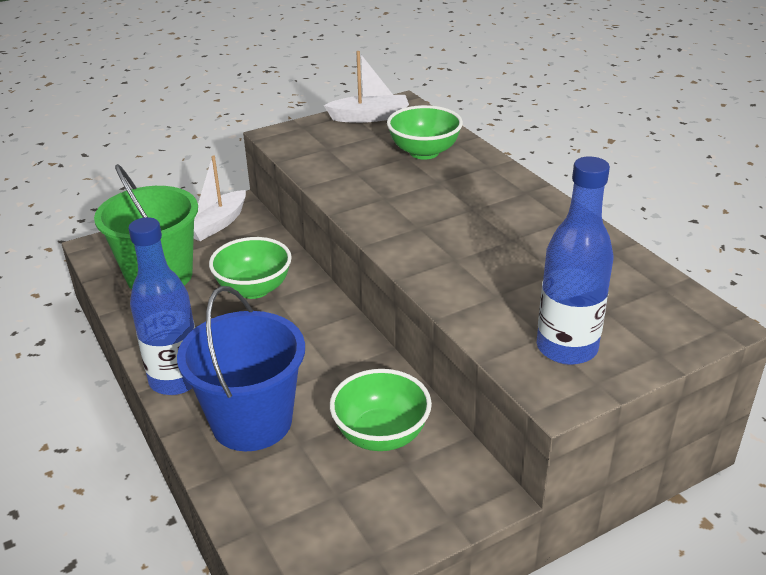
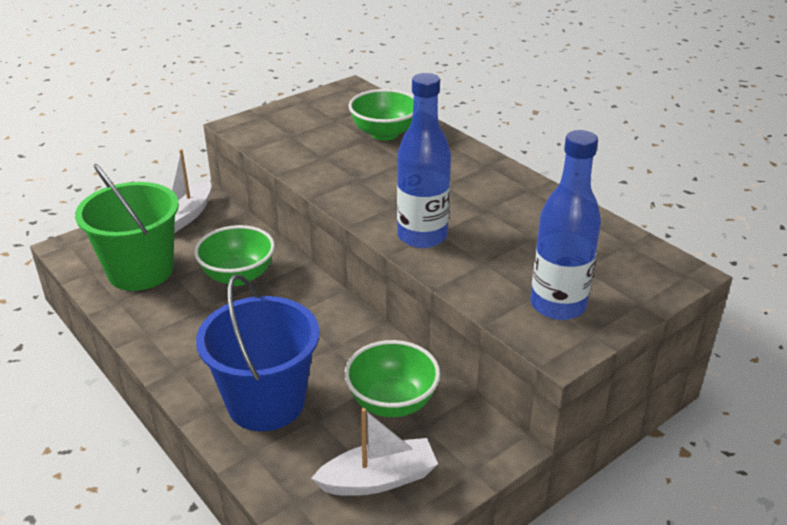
camera: 10 degrees left, 0 degrees up
blue bottle [128,217,195,395] -> blue bottle moved to [397,73,451,248]
white boat [324,51,409,123] -> white boat moved to [311,408,438,496]

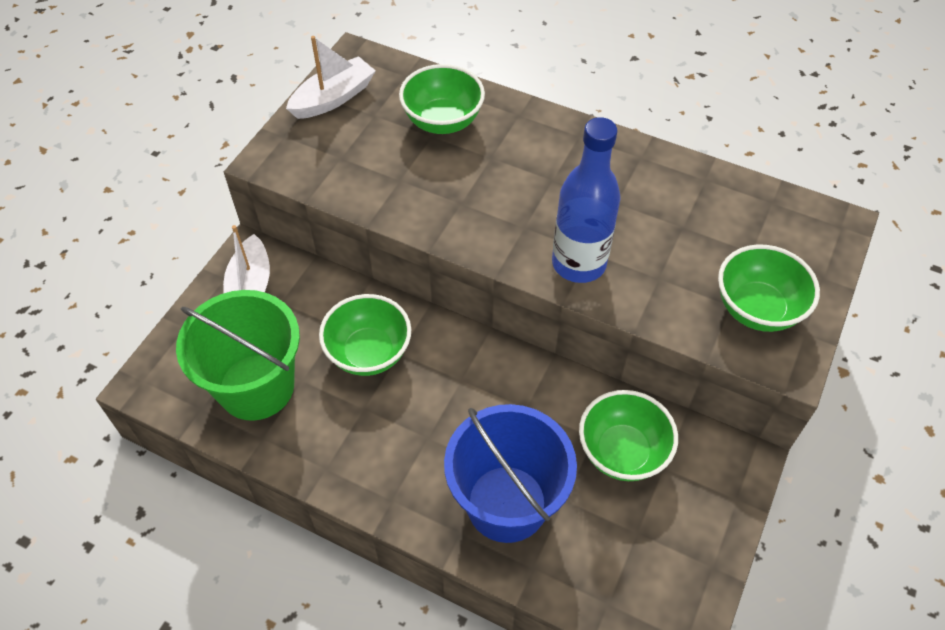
camera: 25 degrees left, 20 degrees up
white boat [311,408,438,496] -> white boat moved to [286,36,376,119]
blue bottle [531,130,601,320] -> green bowl [718,244,820,332]

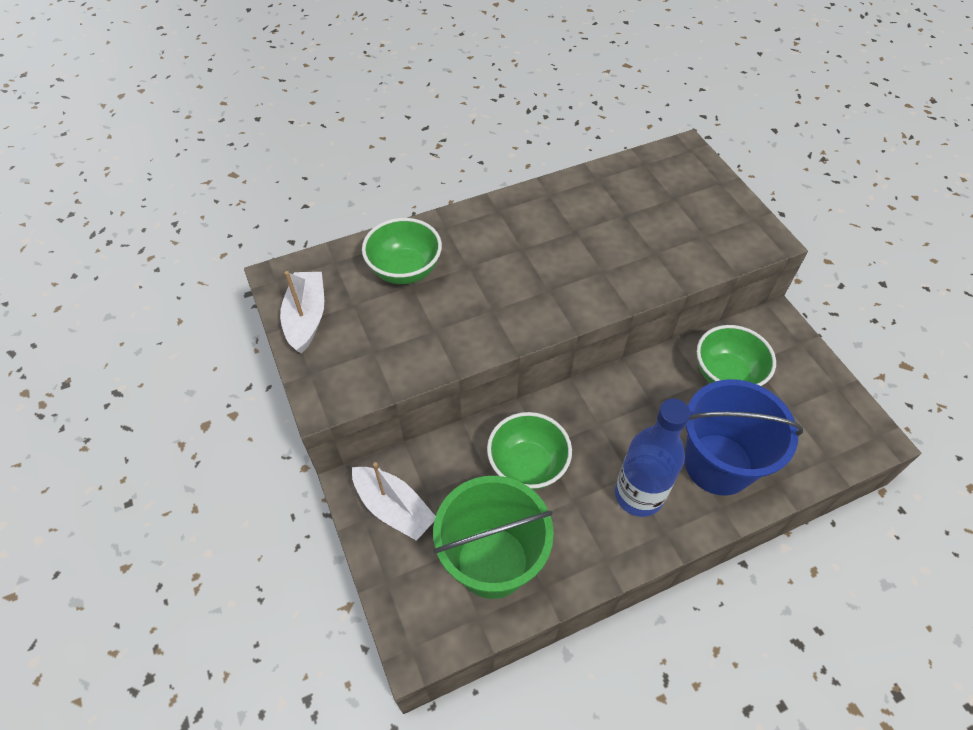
camera: 50 degrees left, 0 degrees up
blue bottle [552,117,621,283] -> blue bottle moved to [615,398,690,517]
green bowl [718,244,820,332] -> none

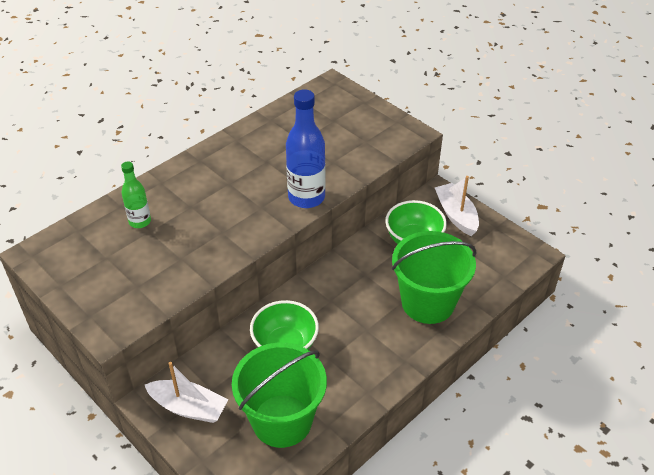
camera: 20 degrees left, 10 degrees down
white boat [280,271,324,354] -> white boat moved to [435,176,479,236]
green bowl [362,218,442,284] -> green bottle [121,162,151,228]
blue bottle [615,398,690,517] -> blue bottle moved to [286,89,326,208]
blue bucket [685,379,803,496] -> green bucket [392,231,477,324]

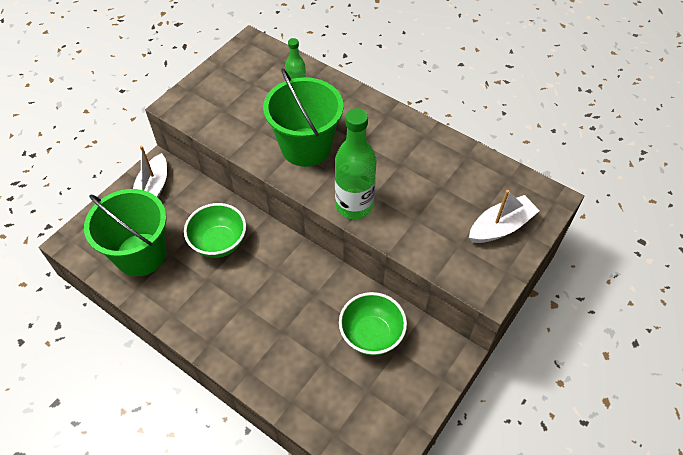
camera: 80 degrees right, 10 degrees up
blue bottle [286,89,326,208] -> green bottle [335,108,377,219]
green bucket [392,231,477,324] -> green bucket moved to [263,68,344,167]
white boat [435,176,479,236] -> white boat moved to [469,190,540,243]

